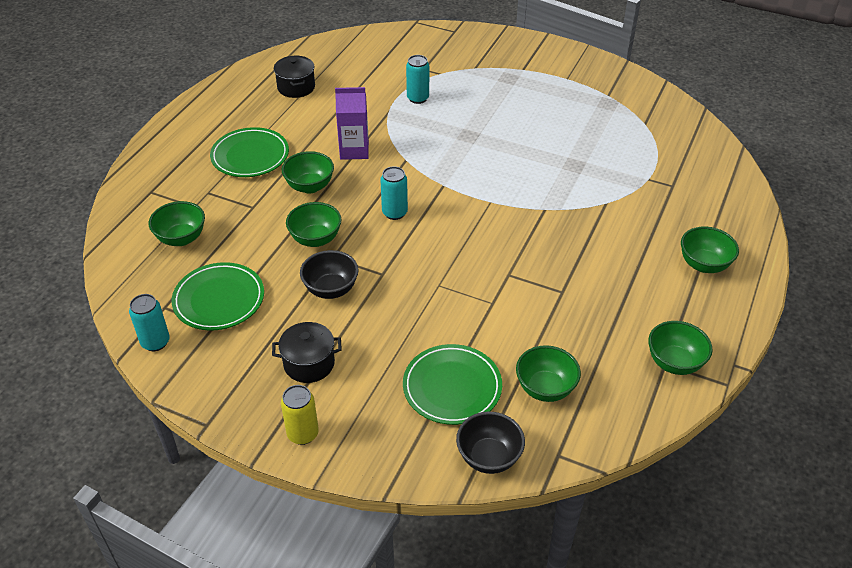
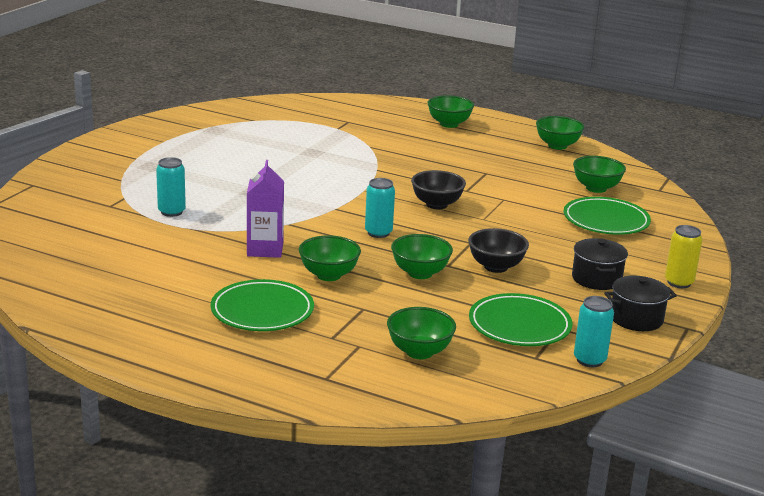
camera: 90 degrees left, 20 degrees down
black pot [274,56,315,98] -> black pot moved to [604,276,677,331]
black bowl [456,411,525,474] -> black bowl moved to [411,170,466,209]

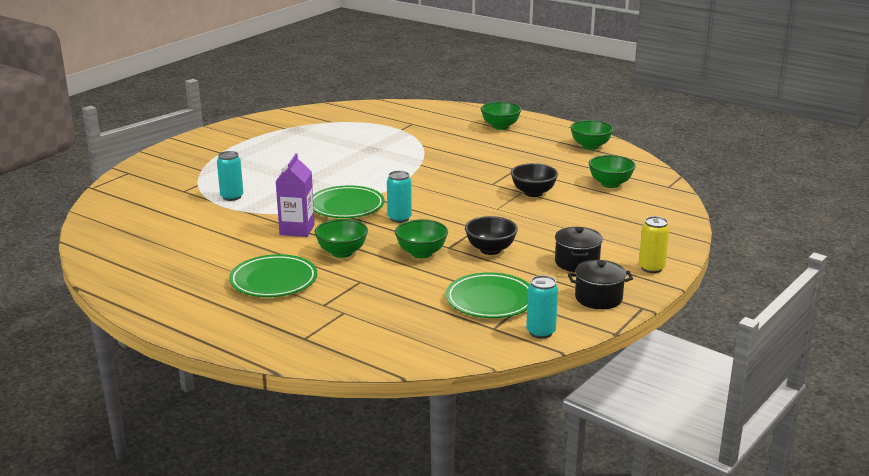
camera: 10 degrees right, 0 degrees up
green bowl [387,307,456,359] -> none
black bowl [411,170,466,209] -> black bowl moved to [511,163,558,197]
green plate [563,197,651,235] -> green plate moved to [313,185,385,218]

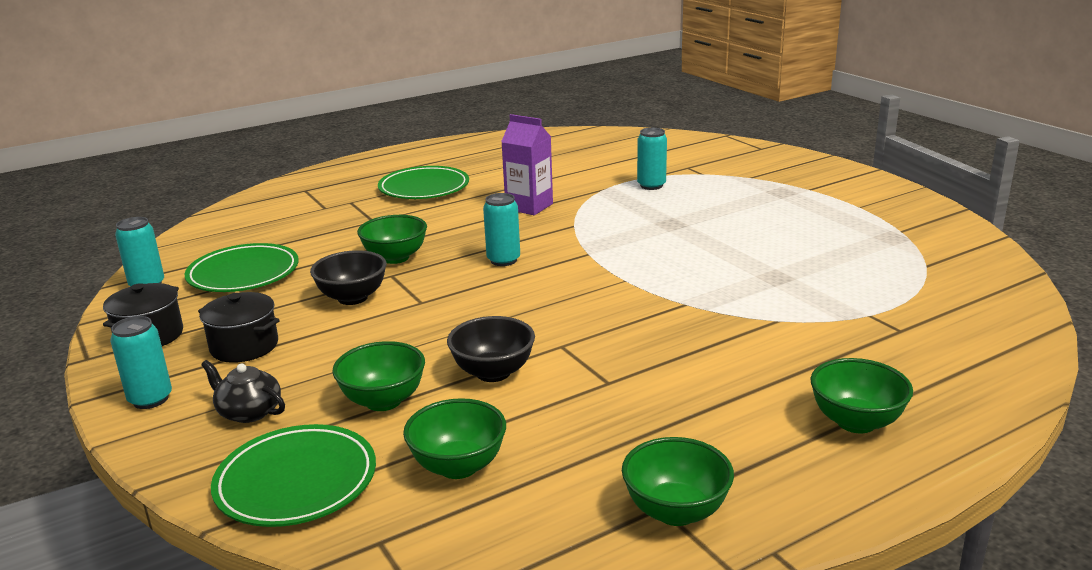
camera: 115 degrees right, 0 degrees up
green plate [313,185,385,218] -> green plate moved to [211,424,376,527]
green bowl [315,219,368,258] -> green bowl moved to [332,341,425,411]
yellow can [639,216,670,273] -> turquoise can [110,316,172,409]
none -> black teapot [201,360,285,423]

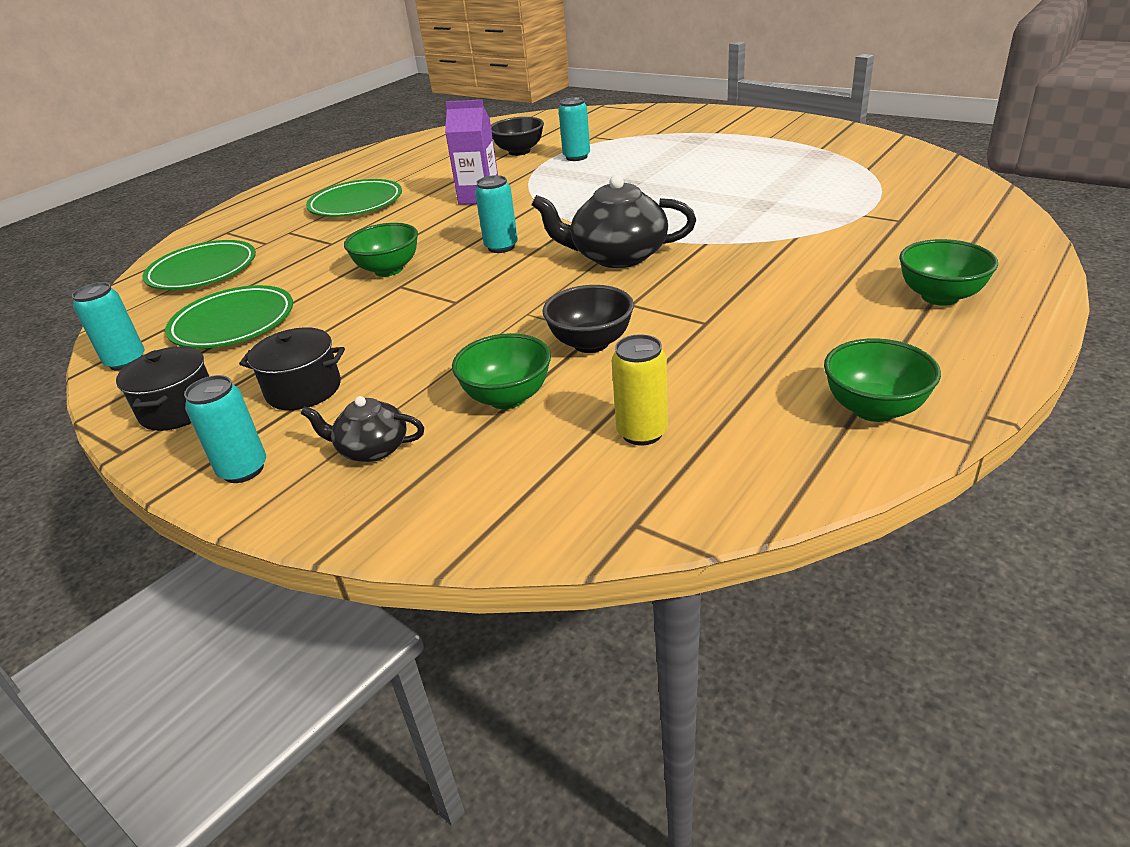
camera: 20 degrees left, 10 degrees up
green plate [211,424,376,527] -> green plate moved to [143,240,256,290]
black bowl [310,250,386,305] -> black bowl moved to [491,117,544,156]
green bowl [403,398,506,479] -> yellow can [612,334,668,445]
none -> black teapot [531,175,696,268]

